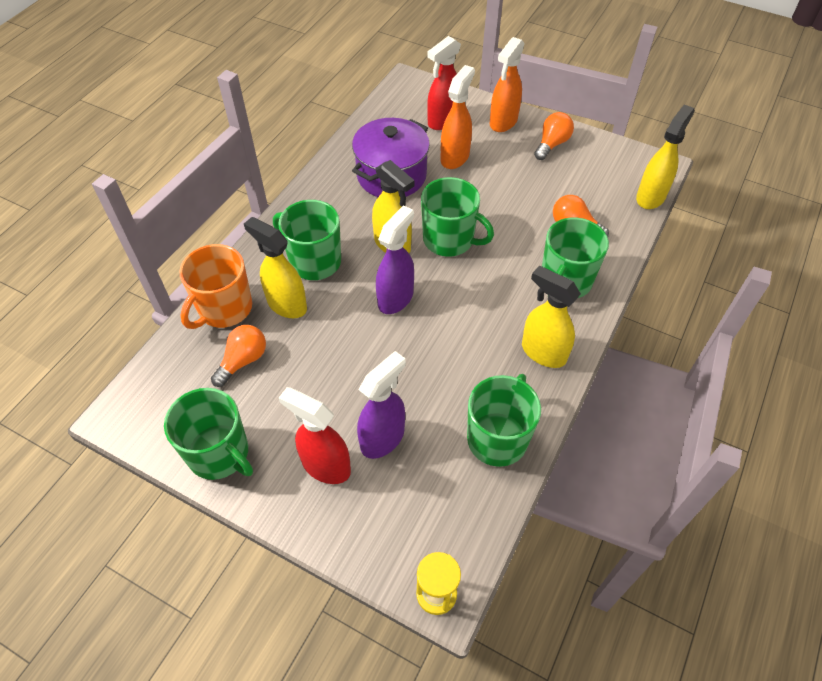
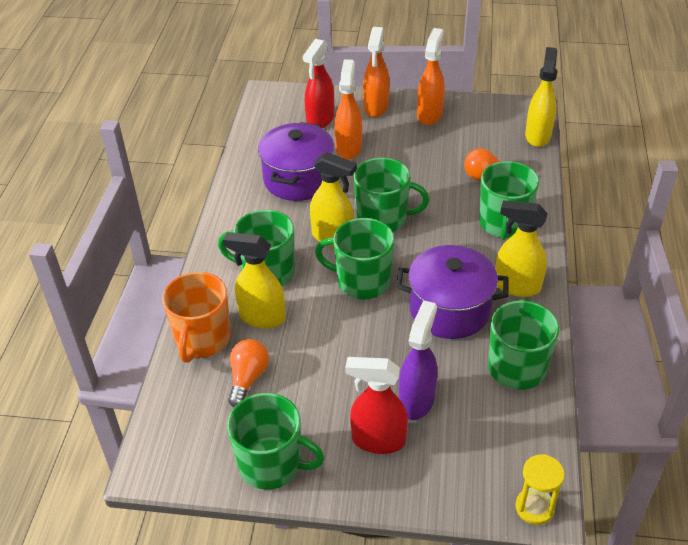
camera: 20 degrees left, 10 degrees down
purple spray bottle [376,205,414,314] -> green mug [315,218,395,299]
orange light bulb [534,112,574,160] -> orange spray bottle [417,28,445,125]
none -> purple pot [396,245,509,339]

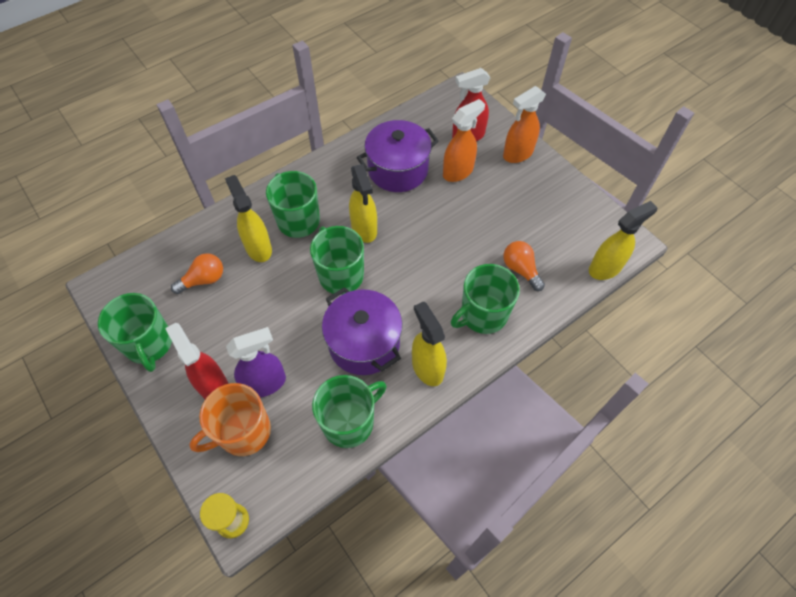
camera: 45 degrees right, 15 degrees up
orange mug [162,272,231,363] -> orange mug moved to [189,383,271,456]
green mug [354,158,429,232] -> none
orange spray bottle [417,28,445,125] -> none

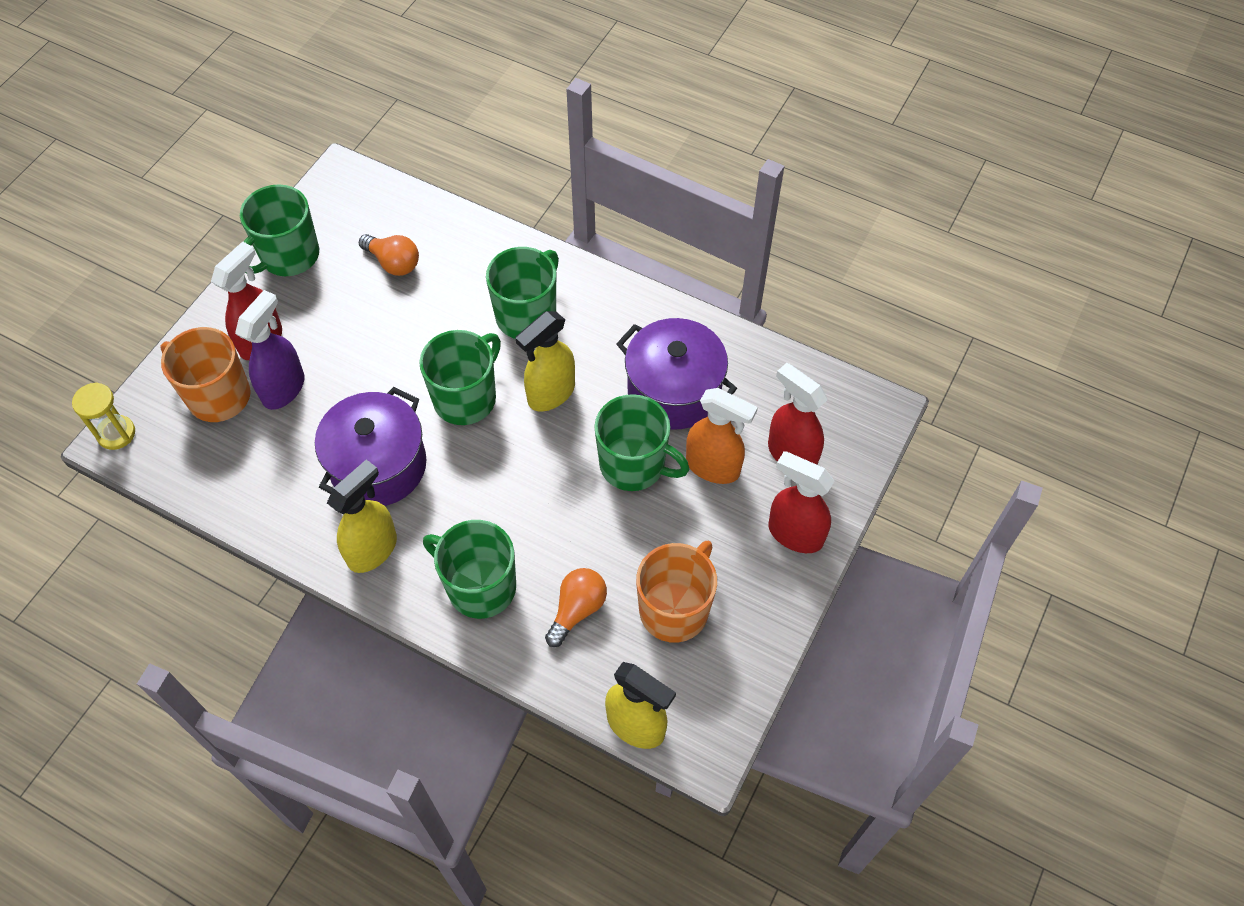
camera: 65 degrees right, 0 degrees up
yellow spray bottle [225,175,272,262] -> none
purple spray bottle [226,327,286,398] -> purple spray bottle turned 105 degrees counterclockwise [235,290,304,410]
green mug [312,375,387,448] -> green mug moved to [594,394,689,491]
orange spray bottle [503,86,546,163] -> red spray bottle [769,451,834,553]
none -> orange mug [636,541,717,643]

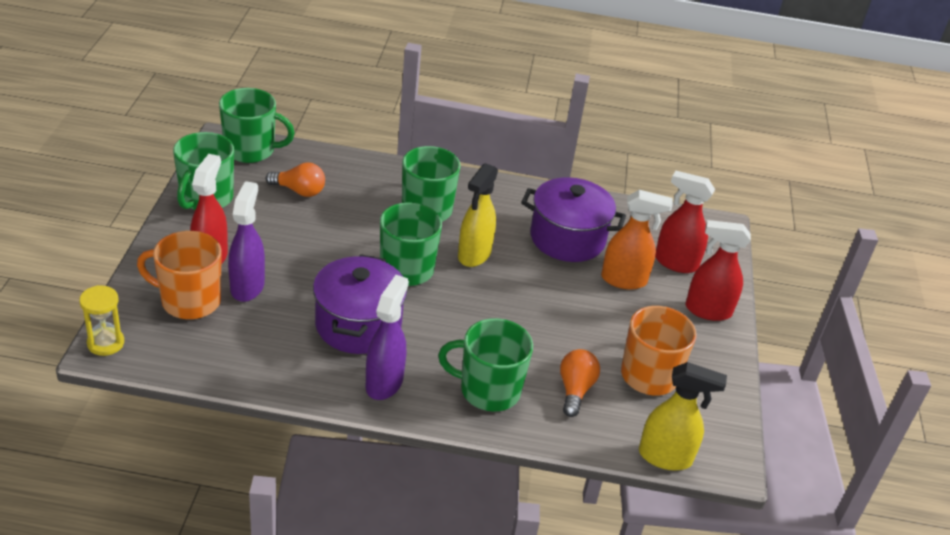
camera: 25 degrees left, 20 degrees down
yellow spray bottle [327,459,397,573] -> purple spray bottle [366,275,409,400]
green mug [594,394,689,491] -> green mug moved to [219,88,295,163]

